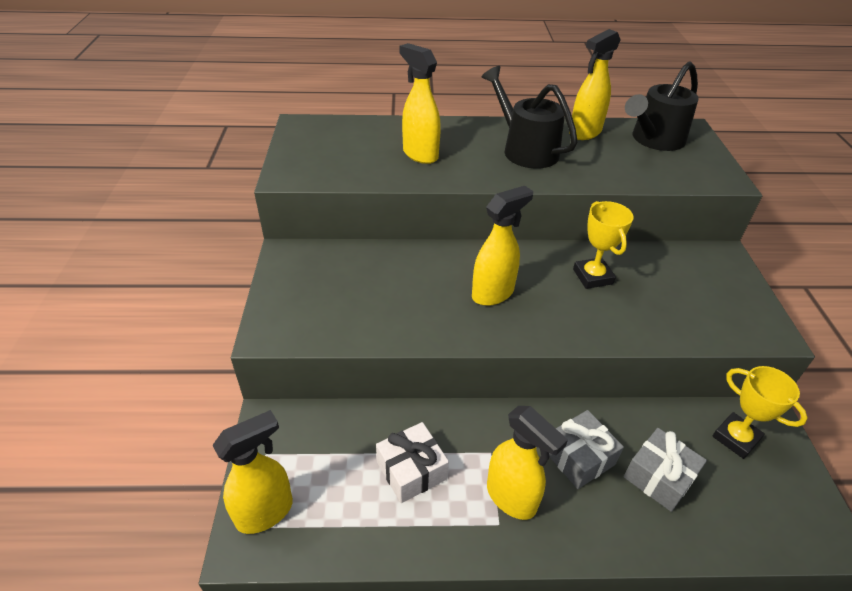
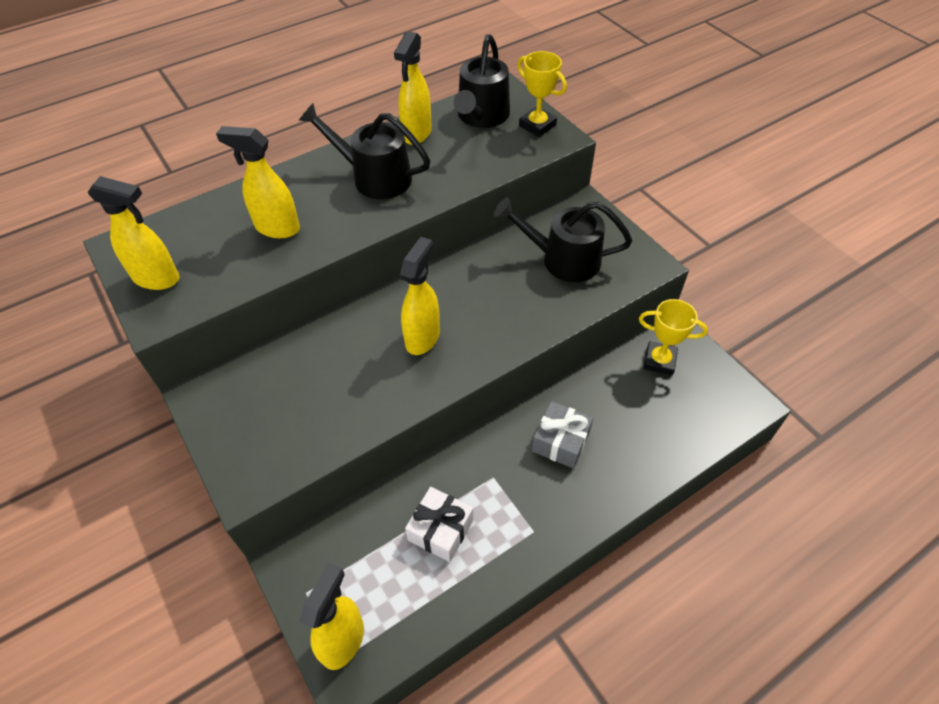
camera: 30 degrees left, 10 degrees up
yellow spray bottle [487,406,568,520] -> yellow spray bottle moved to [88,176,179,290]
yellow trophy [573,201,634,289] -> yellow trophy moved to [517,51,567,137]
grey gift [624,428,707,512] -> none
none -> black watering can [494,197,632,282]

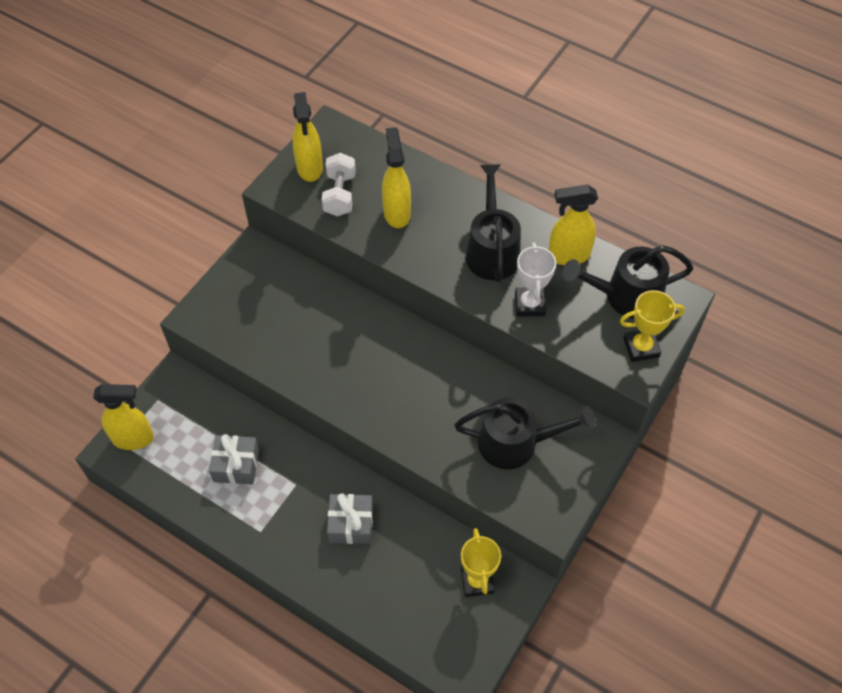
camera: 65 degrees right, 5 degrees up
yellow spray bottle [400,237,440,355] -> none
white gift [405,487,473,562] -> grey gift [209,434,259,485]
black watering can [494,197,632,282] -> black watering can turned 105 degrees clockwise [454,397,596,469]
yellow trophy [517,51,567,137] -> yellow trophy turned 60 degrees clockwise [620,290,685,362]
none -> white dumbbell [322,153,356,217]
none -> white trophy [515,243,556,317]

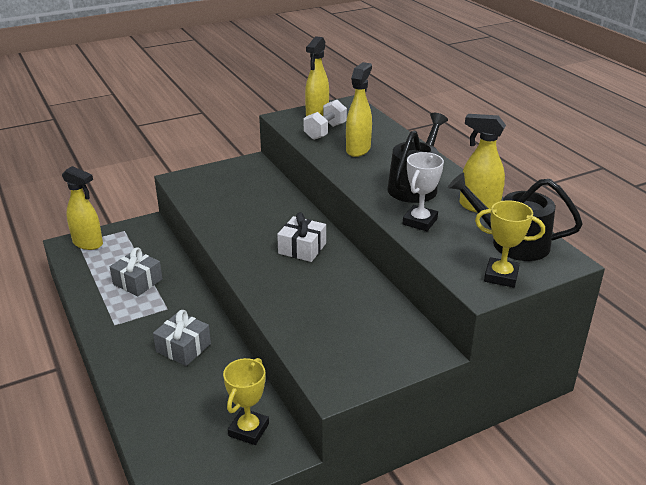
camera: 30 degrees right, 25 degrees down
black watering can [454,397,596,469] -> none
none -> white gift [277,212,326,262]

